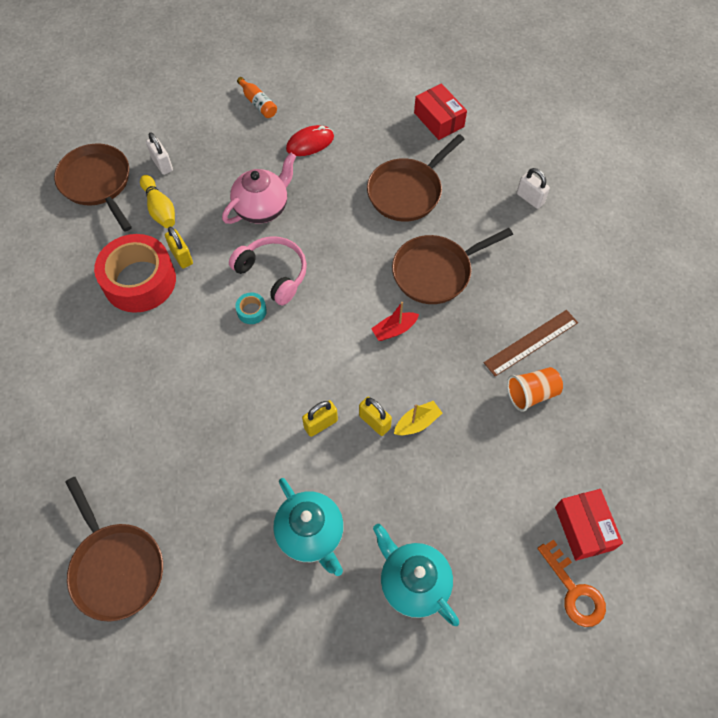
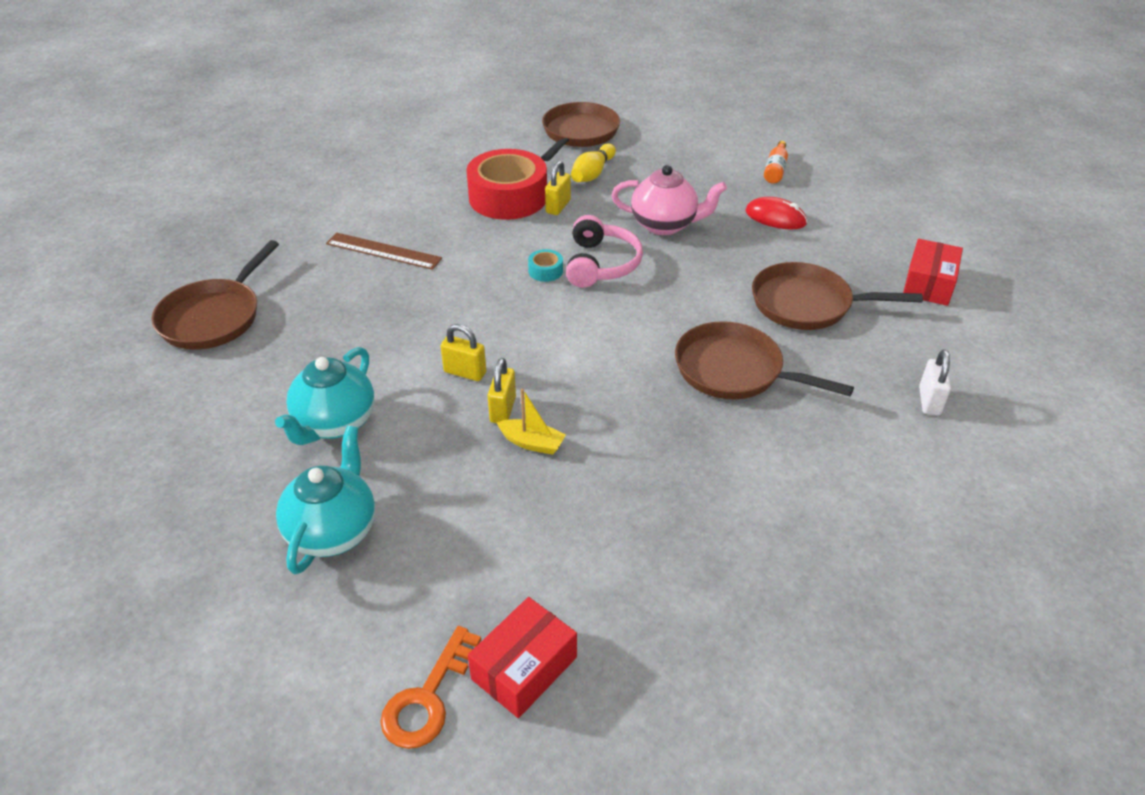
camera: 55 degrees right, 20 degrees down
white padlock [146,132,173,175] -> none
red boat [371,302,419,341] -> none
brown ruler [484,310,578,376] -> brown ruler moved to [326,233,442,270]
orange cup [507,367,563,412] -> none

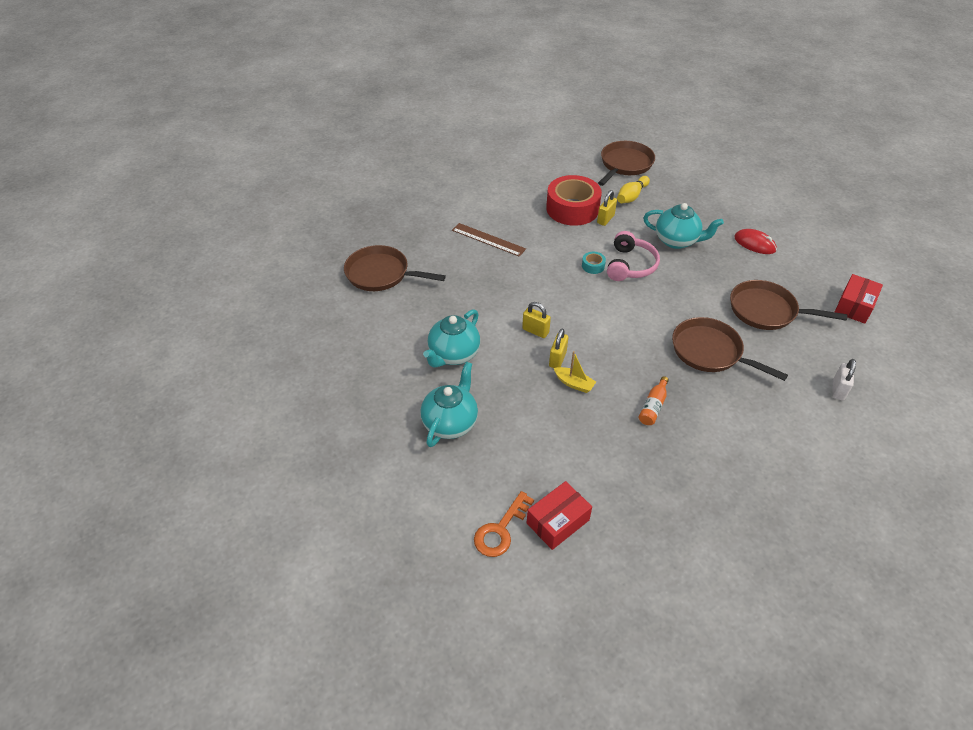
camera: 10 degrees right, 5 degrees up
brown pan [151,240,279,350] -> brown pan turned 75 degrees clockwise [344,245,446,291]
pink teapot [611,165,727,235] -> turquoise teapot [643,203,724,249]
orange bottle [764,141,788,184] -> orange bottle moved to [639,376,669,425]

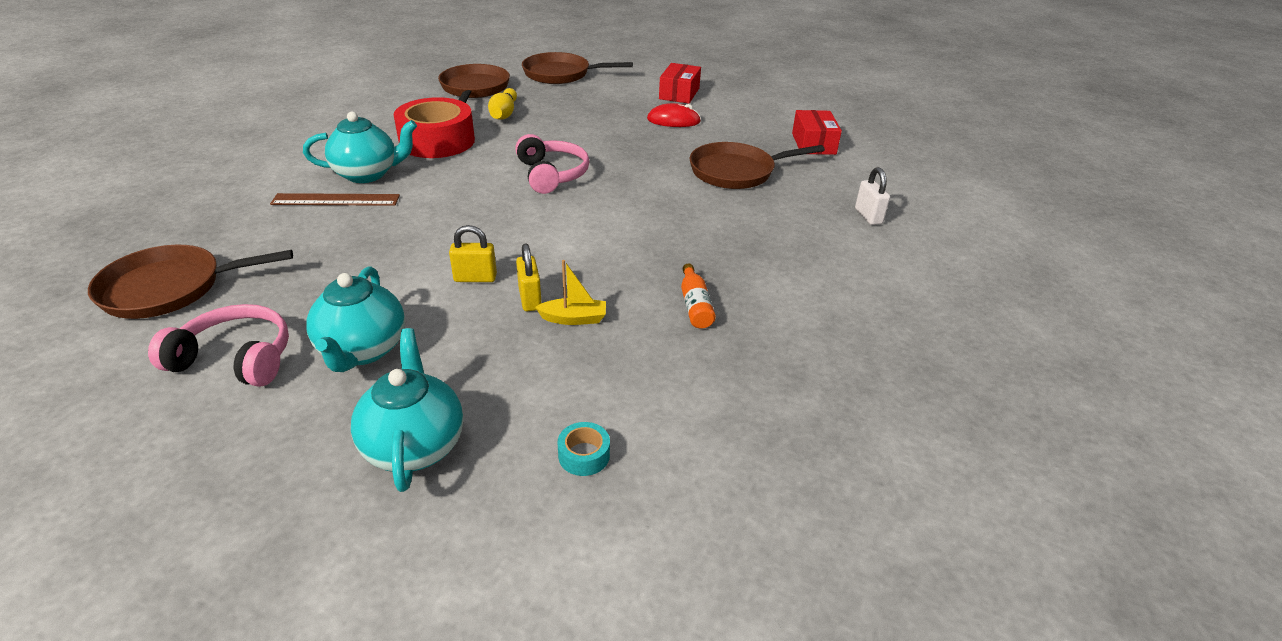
camera: 35 degrees left, 10 degrees down
orange key [474,491,534,557] -> none
red box [527,481,592,550] -> red box moved to [659,63,701,104]
turquoise tape [582,252,606,274] -> turquoise tape moved to [558,422,610,476]
yellow padlock [597,190,617,226] -> none
turquoise teapot [643,203,724,249] -> turquoise teapot moved to [303,112,417,183]
brown pan [672,317,788,381] -> brown pan moved to [522,52,633,84]
none -> pink headphones [148,304,289,387]

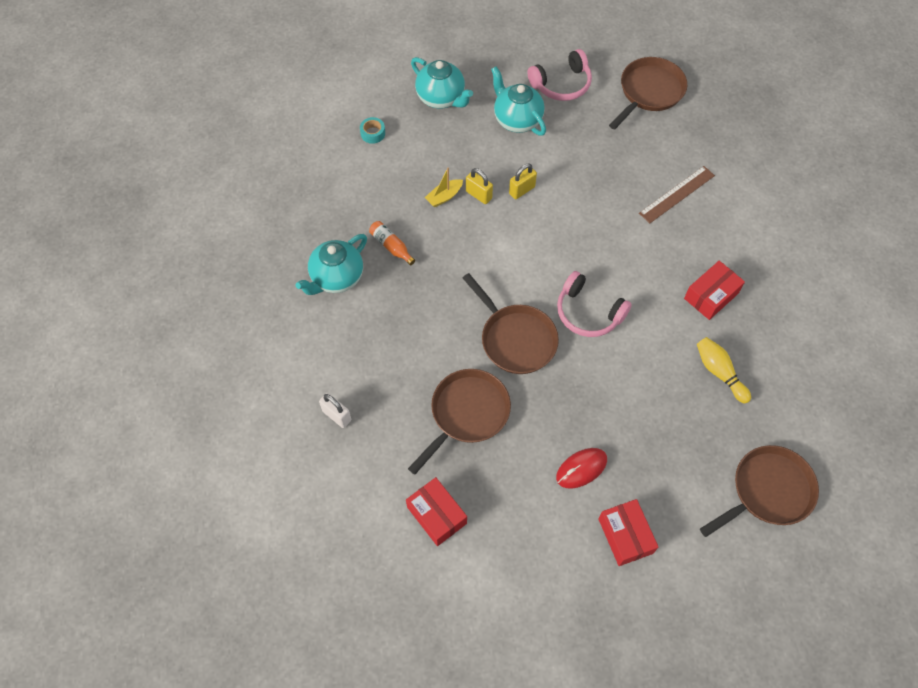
camera: 145 degrees right, 25 degrees up
turquoise teapot [303,112,417,183] -> turquoise teapot moved to [296,234,367,295]
red tape [393,97,475,158] -> red box [684,261,745,320]
brown pan [438,64,510,103] -> brown pan moved to [463,273,559,374]

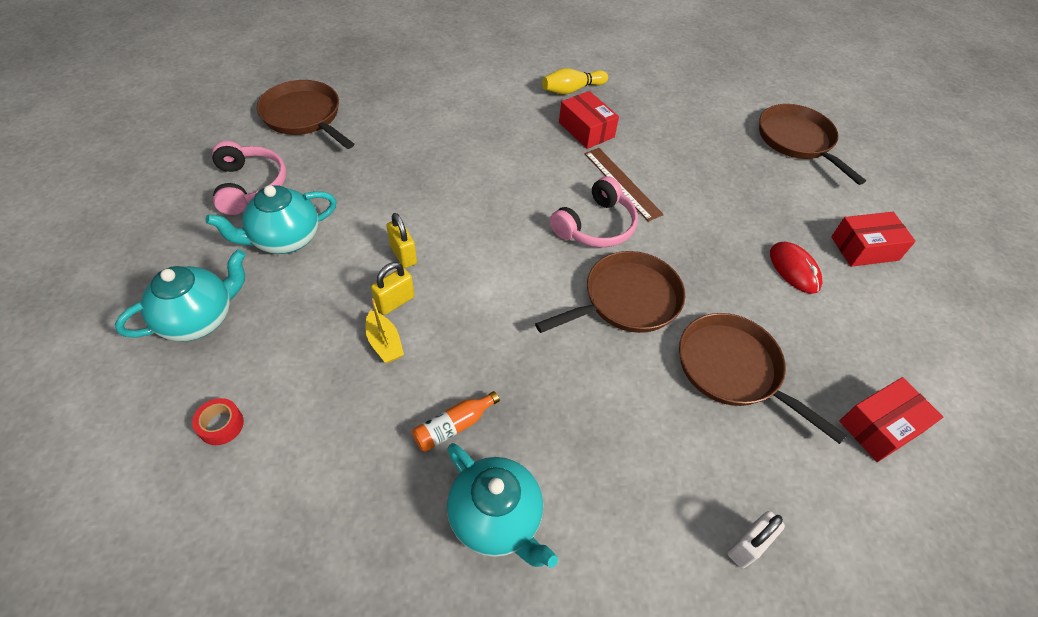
camera: 85 degrees left, 10 degrees down
turquoise tape [360,117,385,144] -> red tape [192,398,244,445]
brown ruler [639,166,715,223] -> brown ruler moved to [584,148,664,222]
yellow bowling pin [697,337,751,403] -> yellow bowling pin moved to [542,68,608,94]

